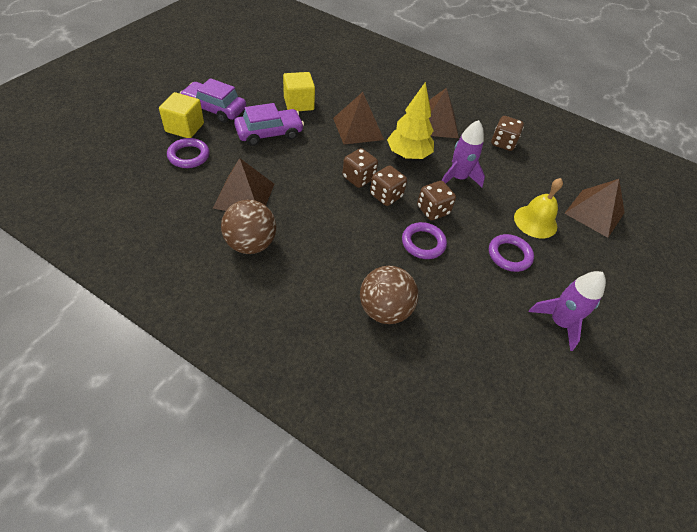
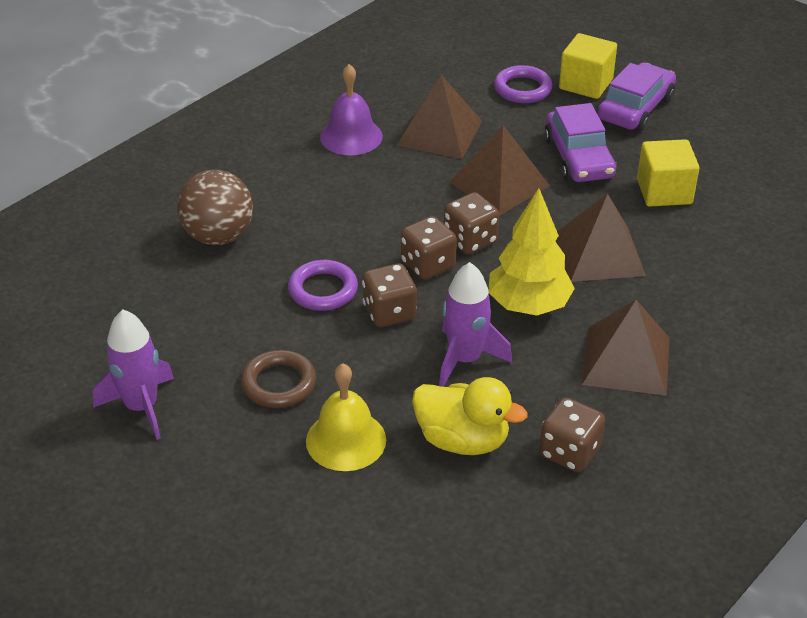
camera: 105 degrees right, 10 degrees down
brown ball [221,200,276,254] -> purple bell [320,64,383,155]
purple ring [489,234,534,272] -> brown ring [241,350,316,408]
brown pyramid [564,179,625,238] -> brown pyramid moved to [449,125,550,216]
none -> yellow duck [412,377,528,455]

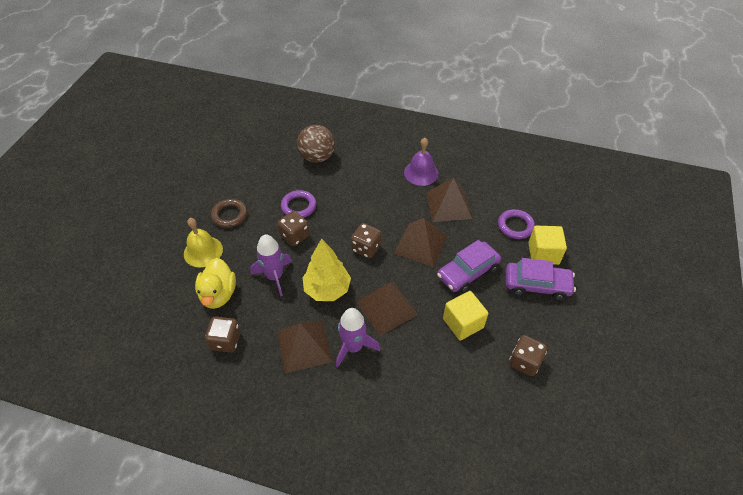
camera: 65 degrees right, 10 degrees up
purple rocket [93,310,174,440] -> purple rocket moved to [336,308,380,368]
brown dice [401,216,457,280] -> brown dice moved to [509,335,547,376]

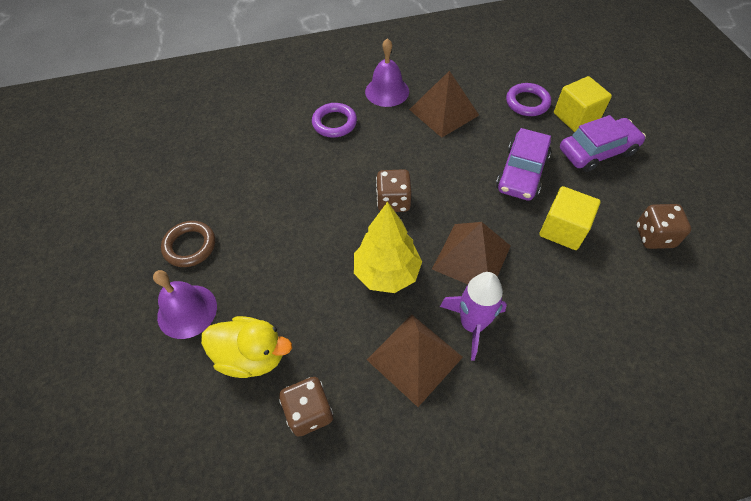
camera: 30 degrees left, 5 degrees up
yellow bell [184,218,223,267] -> purple bell [153,270,217,339]
yellow duck [195,258,236,309] -> yellow duck turned 45 degrees counterclockwise [201,316,292,378]
purple rocket [250,235,292,296] -> none
brown dice [277,211,310,246] -> none
purple ring [281,190,316,218] -> purple ring moved to [312,103,357,138]
brown ball [297,125,335,163] -> none
brown pyramid [394,218,447,267] -> none

